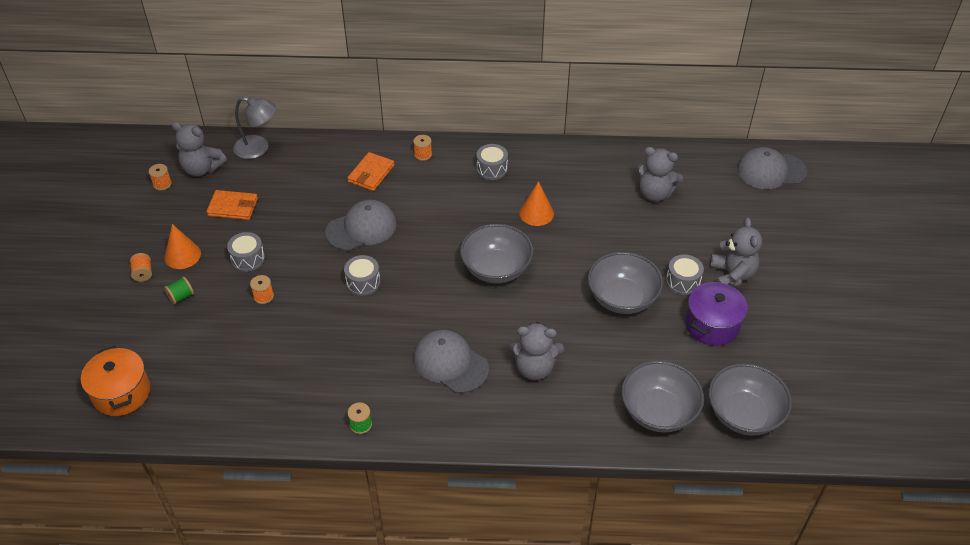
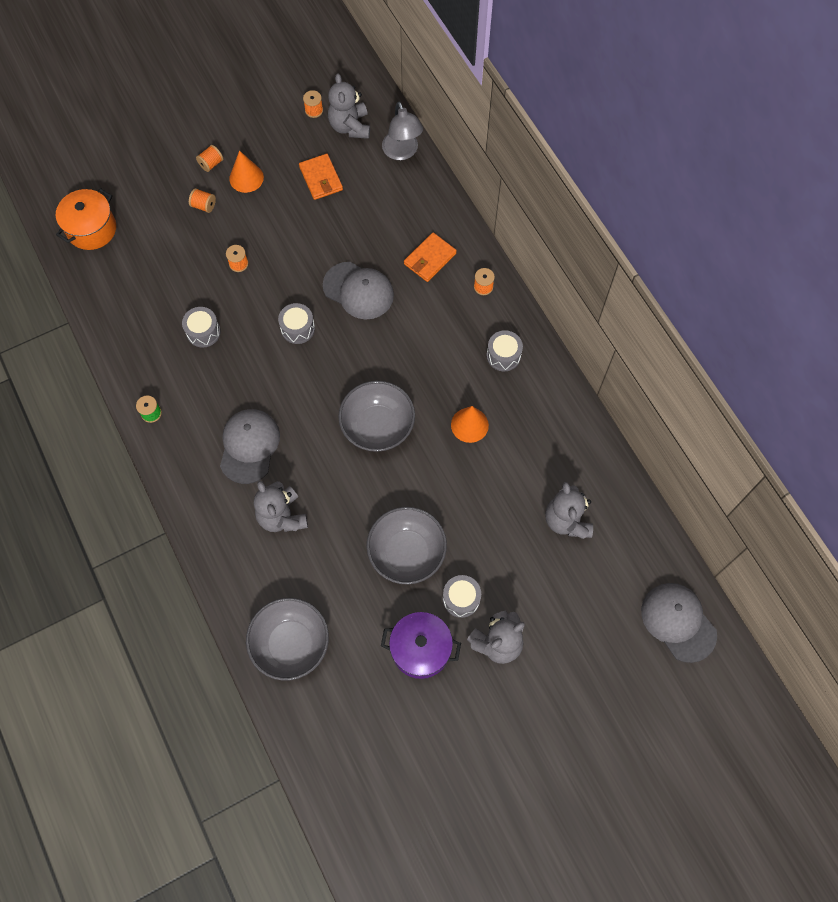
camera: 60 degrees right, 20 degrees up
green spool [164,277,194,304] -> orange spool [189,188,216,213]
grey drum [227,232,265,272] -> grey drum moved to [182,307,221,348]
orange wallet [347,152,395,191] -> orange wallet turned 45 degrees counterclockwise [404,232,457,282]
grey bowl [709,364,792,436] -> none

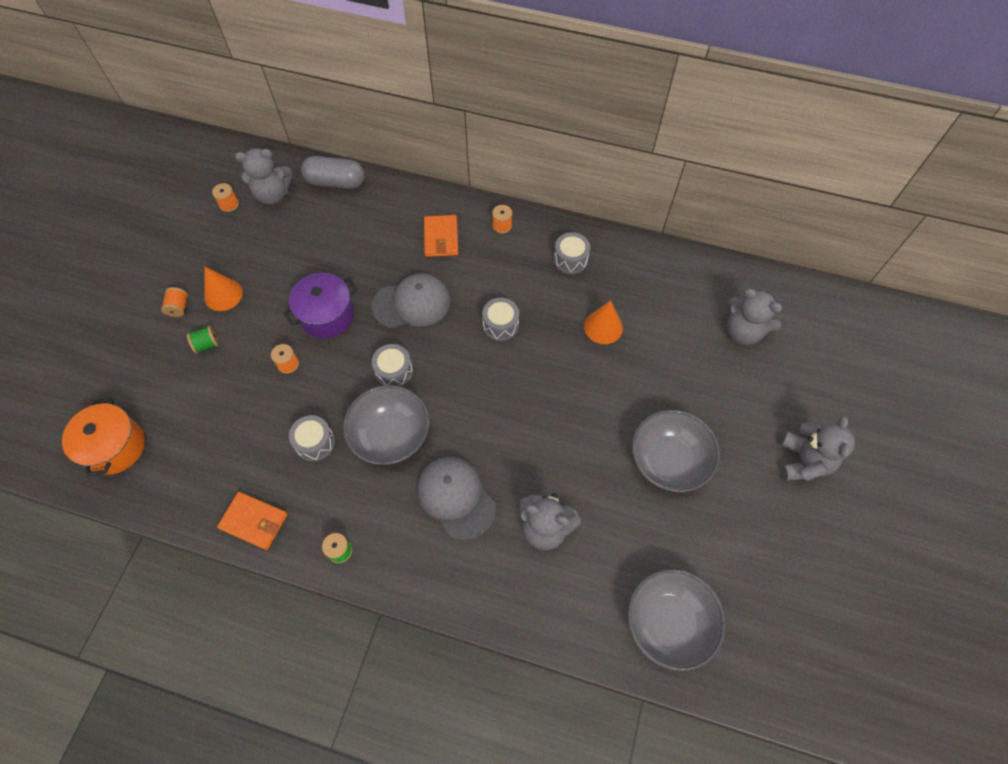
camera: 45 degrees left, 5 degrees down
orange spool [189,188,216,213] -> green spool [187,326,219,353]
orange wallet [299,154,343,200] -> orange wallet moved to [217,492,287,550]
grey teddy bear [328,74,370,139] -> grey teddy bear turned 45 degrees counterclockwise [235,148,292,204]
grey bowl [338,381,415,452] -> grey bowl moved to [343,385,429,465]
purple pot [381,612,461,679] -> purple pot moved to [283,273,357,339]
grey lamp [382,101,423,160] -> grey capsule [301,156,365,189]
grey drum [443,575,481,618] -> grey drum moved to [482,298,519,341]
grey cap [641,583,717,663] -> none

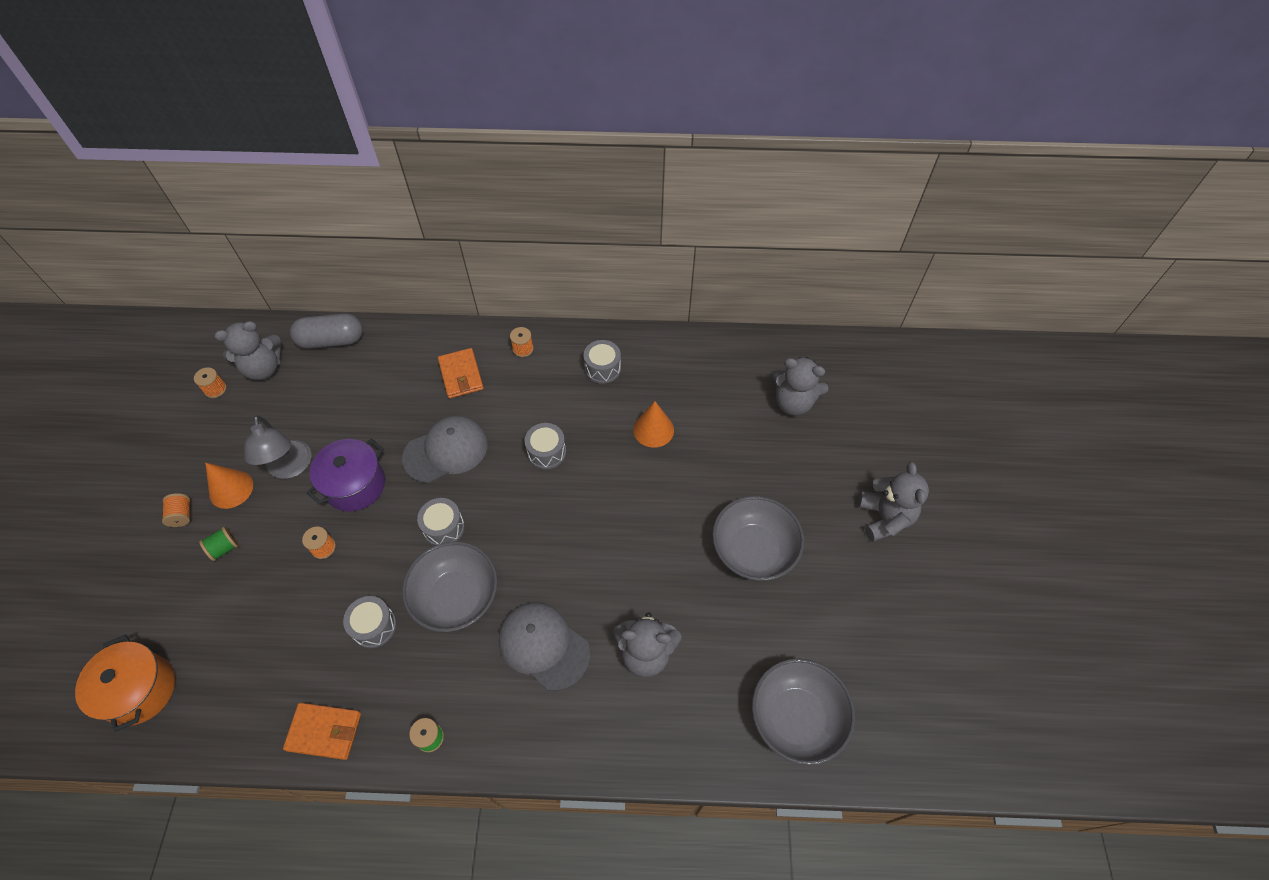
camera: 15 degrees left, 5 degrees down
none -> grey lamp [244,415,311,479]

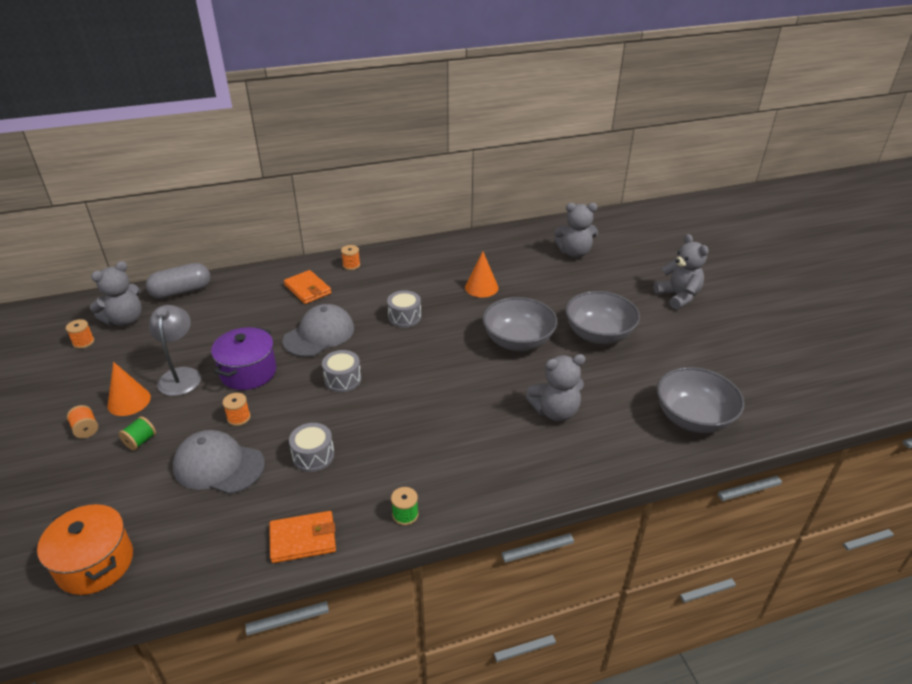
camera: 20 degrees left, 20 degrees down
grey lamp [244,415,311,479] -> grey lamp turned 150 degrees counterclockwise [149,305,201,396]
grey bowl [402,542,498,632] -> grey bowl moved to [482,297,557,351]
grey cap [499,603,590,691] -> grey cap moved to [173,430,265,494]
grey drum [584,340,621,384] -> none

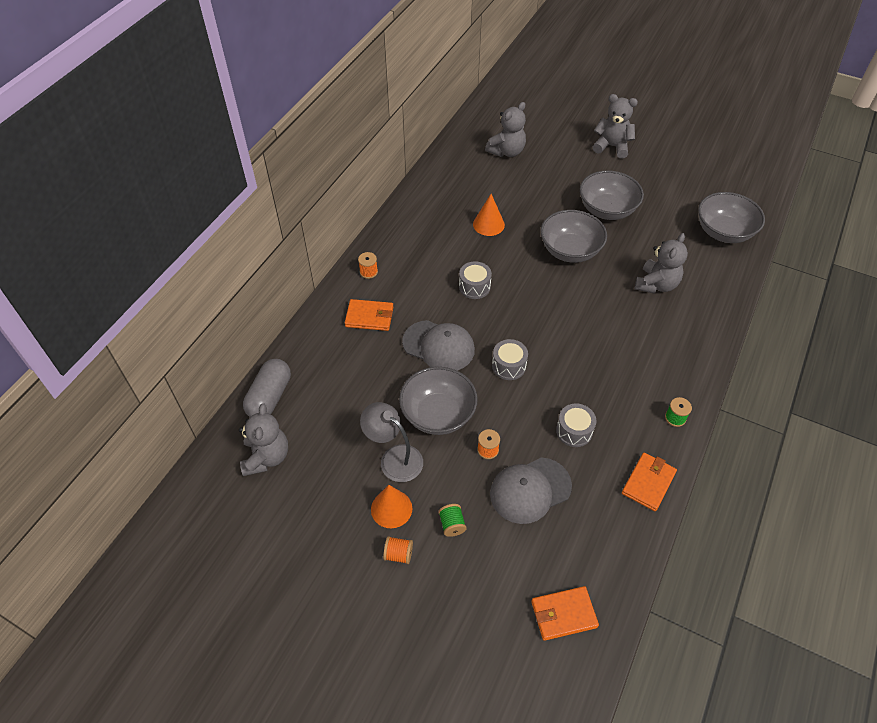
camera: 45 degrees left, 15 degrees up
orange pot [37,504,133,595] -> orange wallet [531,586,599,641]
orange spool [66,319,94,349] -> none
purple pot [211,327,276,390] -> grey bowl [399,367,478,435]
grey cap [283,304,354,357] -> grey cap turned 120 degrees clockwise [402,320,475,371]

